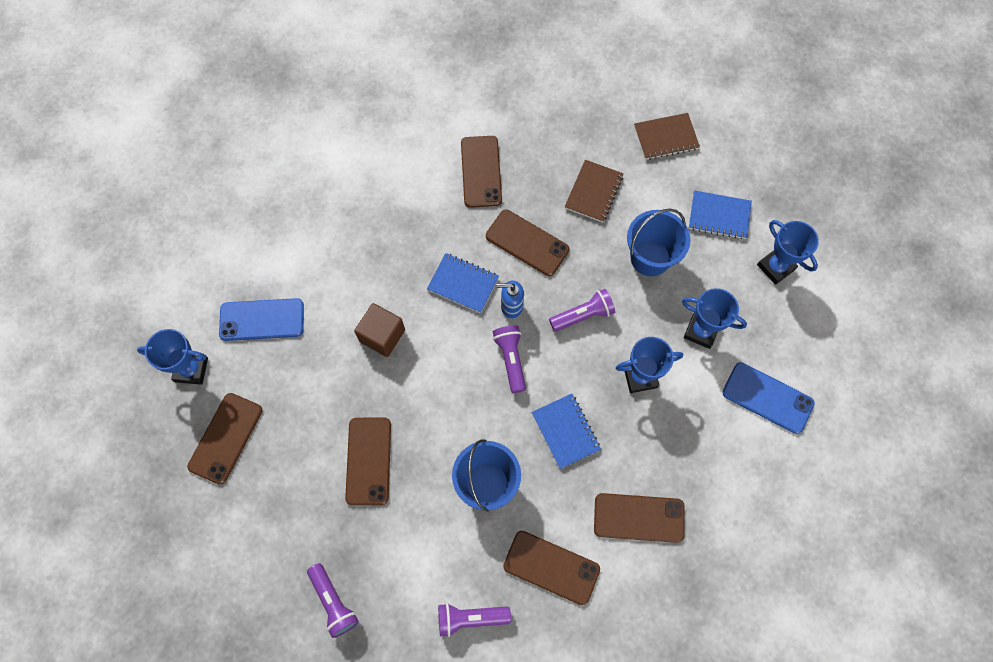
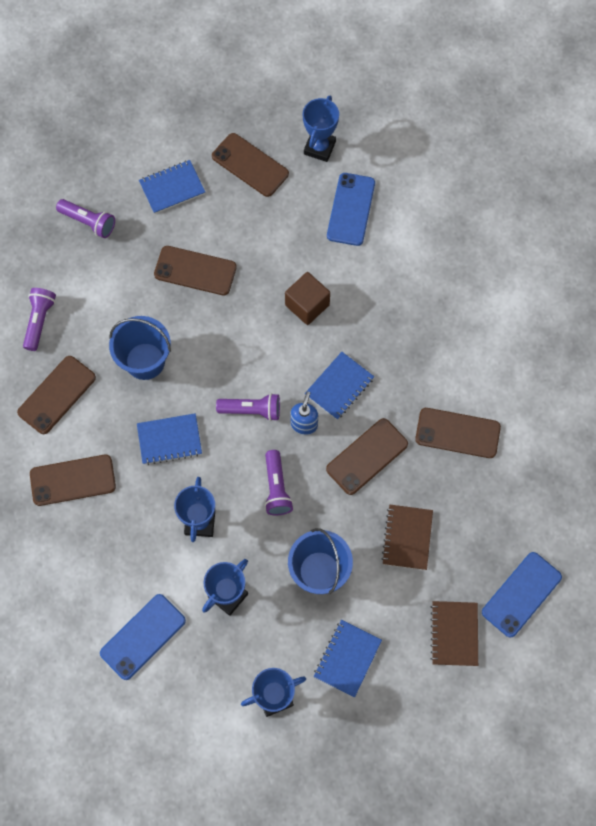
camera: 105 degrees right, 0 degrees up
purple flashlight [307,563,359,638] -> purple flashlight turned 135 degrees counterclockwise [56,199,115,238]
brown notebook [565,160,624,222] -> brown notebook turned 60 degrees clockwise [381,505,433,570]
brown phone [594,493,685,543] -> brown phone turned 60 degrees clockwise [30,455,116,506]
none -> blue notebook [139,160,205,214]
none -> blue phone [482,552,562,638]

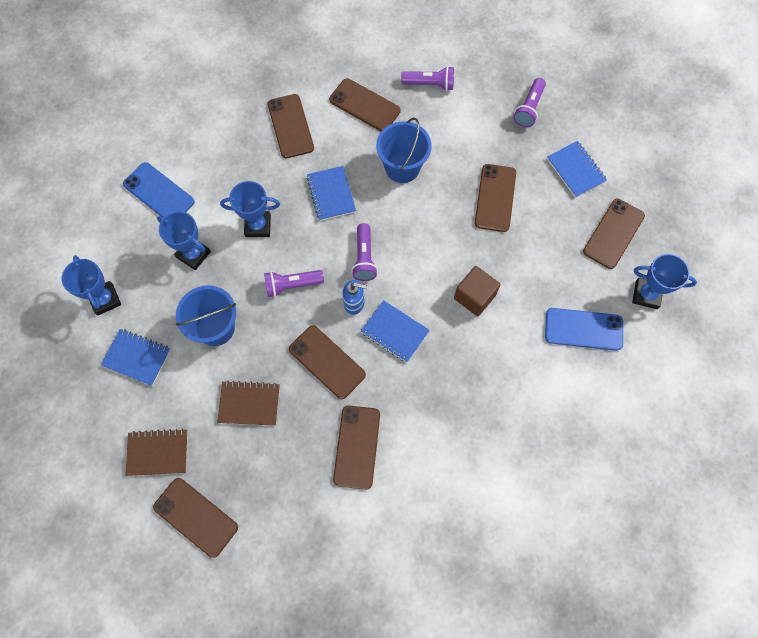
camera: 85 degrees right, 0 degrees up
blue phone [482,552,562,638] -> brown phone [153,478,238,558]

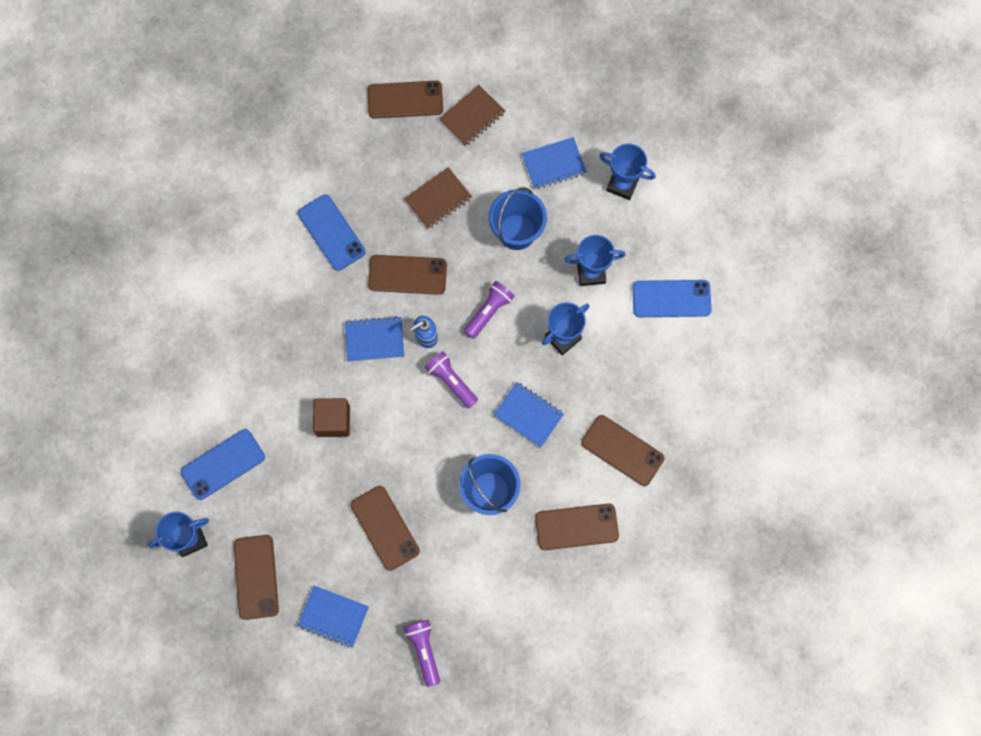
camera: 140 degrees right, 5 degrees up
brown phone [333,405,380,490] -> blue phone [298,195,365,271]
purple flashlight [401,66,454,91] -> none

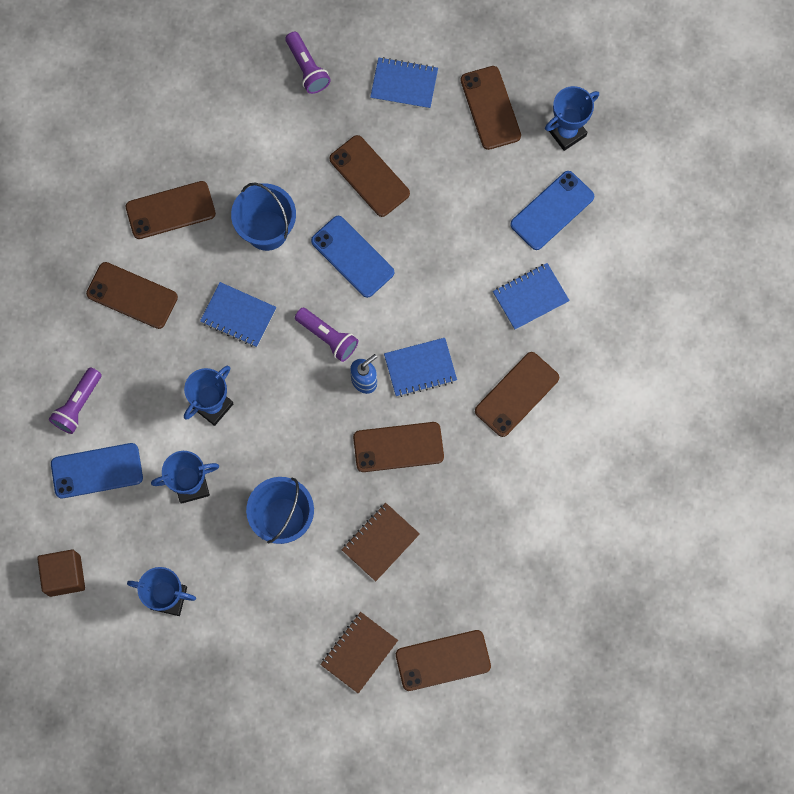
camera: 170 degrees right, 0 degrees up
blue phone [298,195,365,271] -> blue phone moved to [311,216,394,298]
brown cube [313,398,350,437] -> brown cube moved to [37,550,85,597]
purple flashlight [464,281,515,339] -> purple flashlight moved to [49,367,102,434]
blue notebook [522,137,587,189] -> blue notebook moved to [493,263,570,330]
none -> brown phone [475,352,559,437]

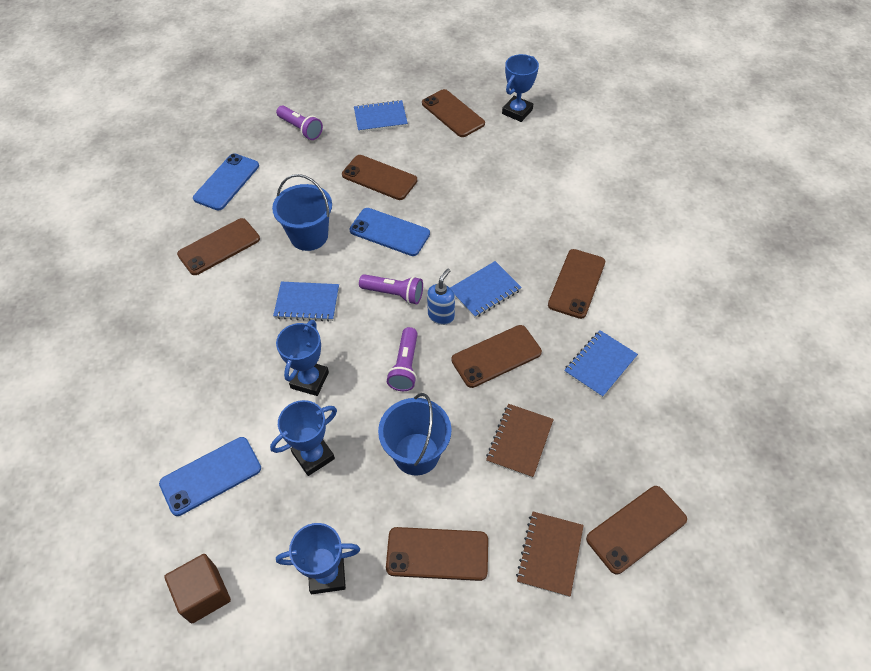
camera: 20 degrees left, 20 degrees down
purple flashlight [49,367,102,434] -> purple flashlight moved to [387,327,418,391]
brown phone [86,262,178,329] -> brown phone moved to [386,527,488,581]
blue notebook [493,263,570,330] -> blue notebook moved to [564,330,638,398]
blue phone [510,171,594,250] -> blue phone moved to [193,154,259,210]

